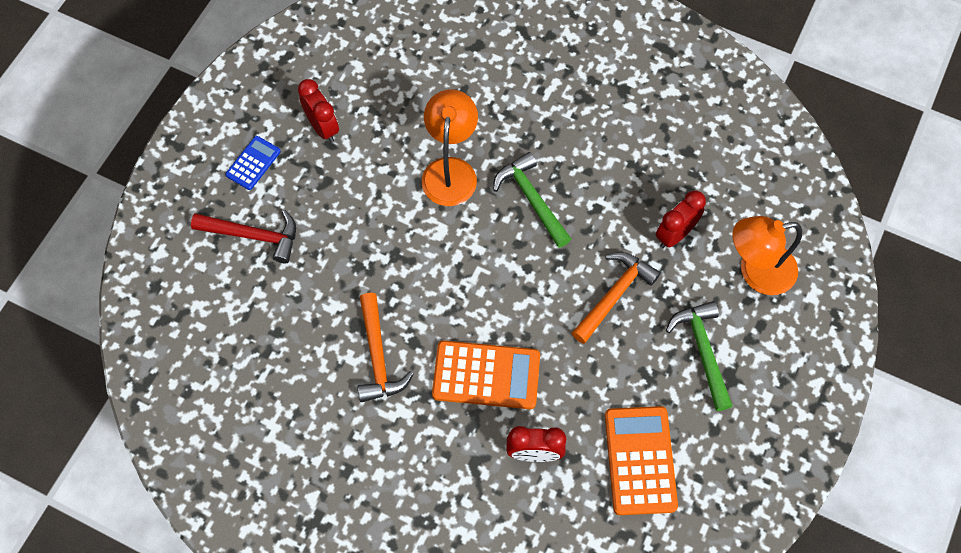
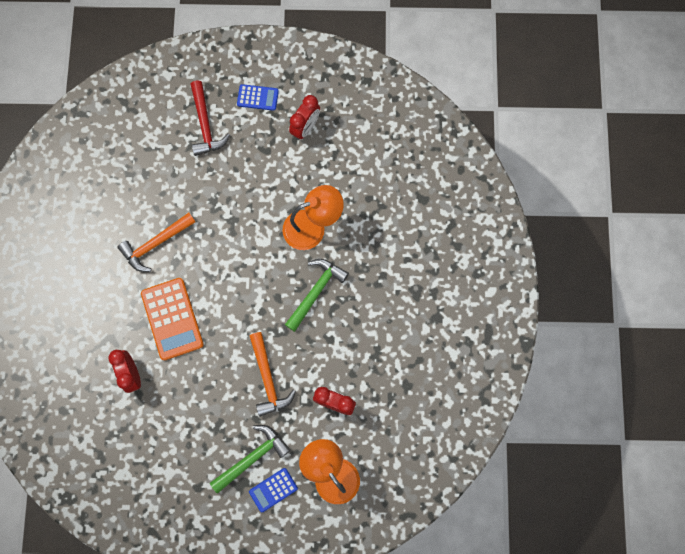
camera: 65 degrees right, 10 degrees up
orange hammer [572,252,661,344] -> orange hammer turned 60 degrees clockwise [249,332,296,417]
orange calculator [605,406,678,515] -> none
none -> blue calculator [249,468,298,513]

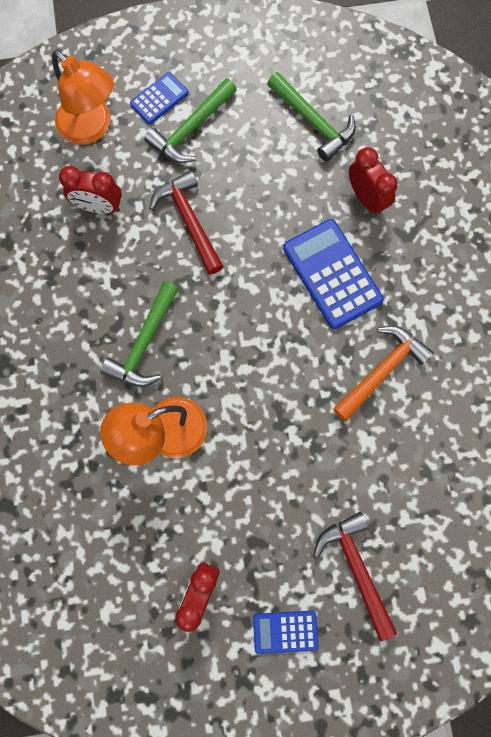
camera: 170 degrees right, 0 degrees up
orange calculator [141,278,204,360] -> blue calculator [283,219,384,329]
orange hammer [249,332,296,417] -> red hammer [149,170,224,275]
none -> green hammer [267,72,356,162]

